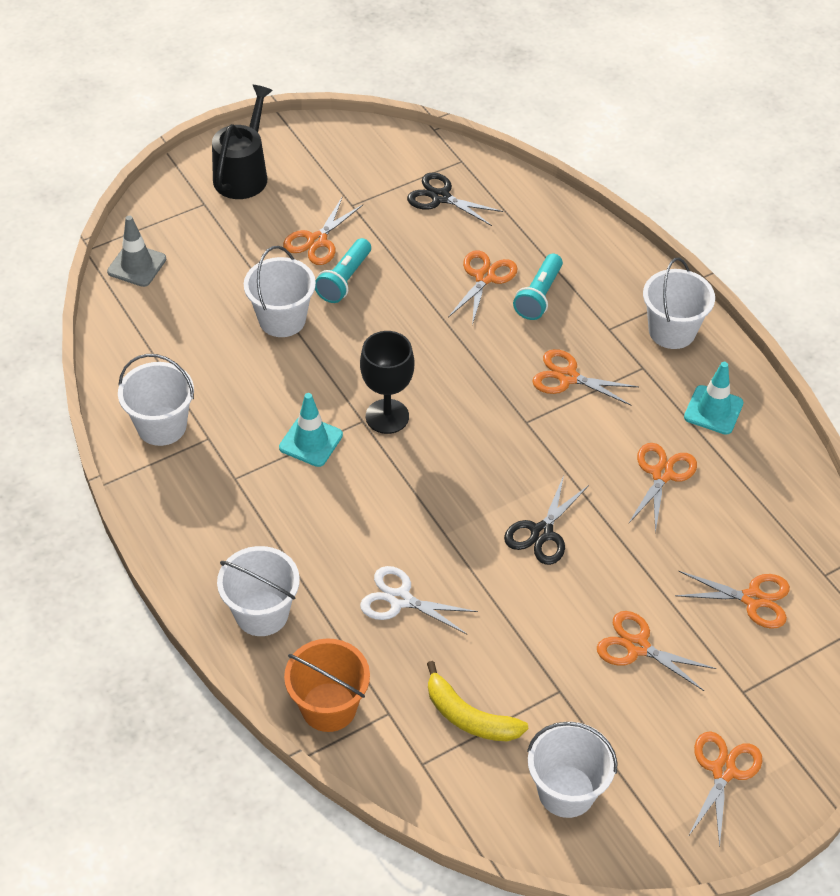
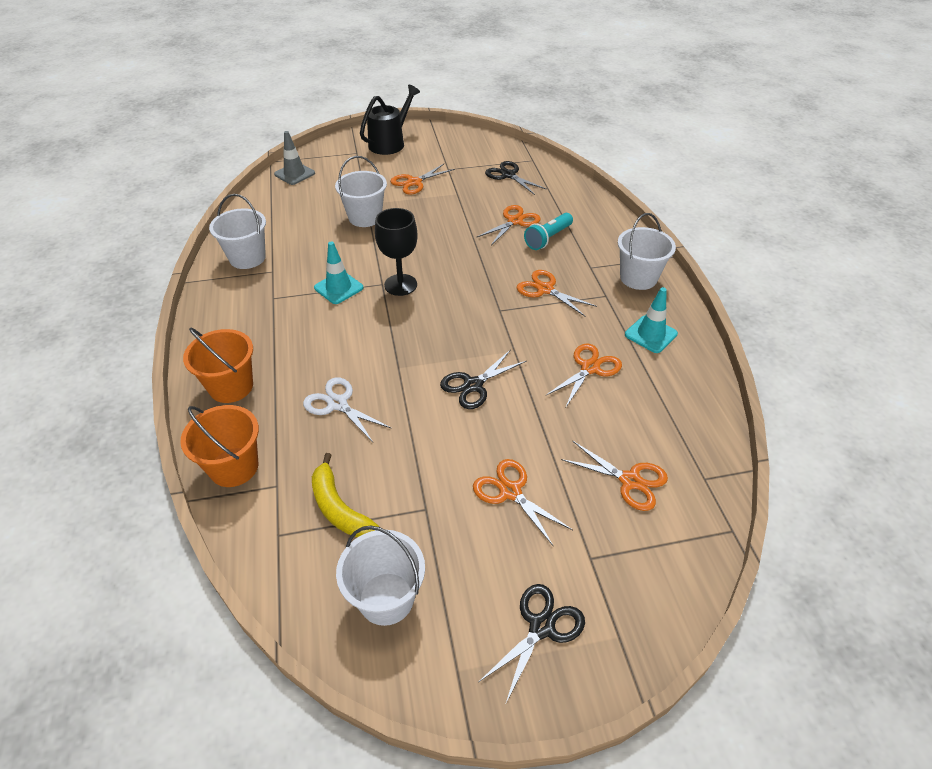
camera: 20 degrees right, 5 degrees down
white bucket [217,546,300,636] -> orange bucket [183,328,253,403]
turquoise flashlight [315,238,371,303] -> none
orange scissors [688,731,763,848] -> black scissors [479,584,585,705]

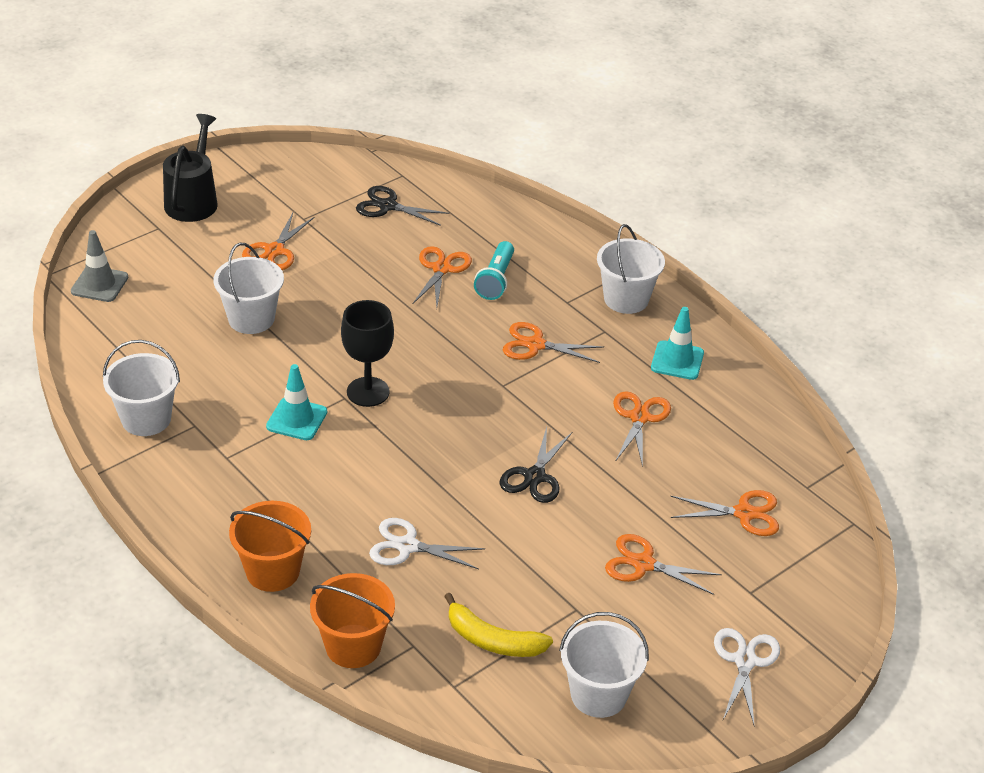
camera: 30 degrees left, 5 degrees down
black scissors [479,584,585,705] -> white scissors [714,628,780,725]

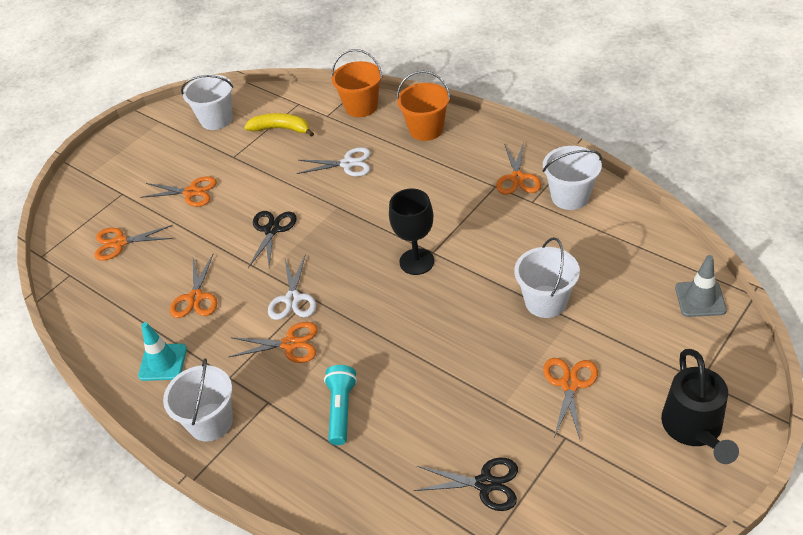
camera: 175 degrees right, 5 degrees up
turquoise traffic cone [266,364,327,440] -> none
orange scissors [413,246,472,307] -> orange scissors moved to [496,142,541,195]
white scissors [714,628,780,725] -> white scissors moved to [268,254,316,320]

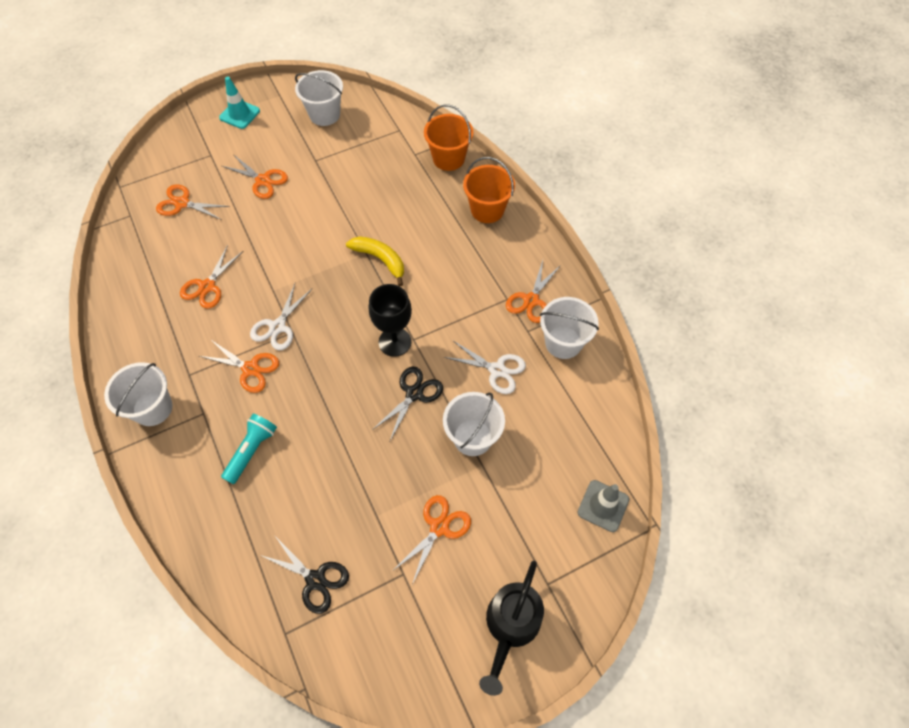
camera: 20 degrees right, 15 degrees up
turquoise traffic cone [138,322,187,381] -> turquoise traffic cone moved to [219,77,260,129]
yellow banana [244,113,314,137] -> yellow banana moved to [346,236,404,286]
black scissors [248,211,297,268] -> black scissors moved to [372,367,443,441]
white scissors [297,147,371,177] -> white scissors moved to [444,340,526,394]

